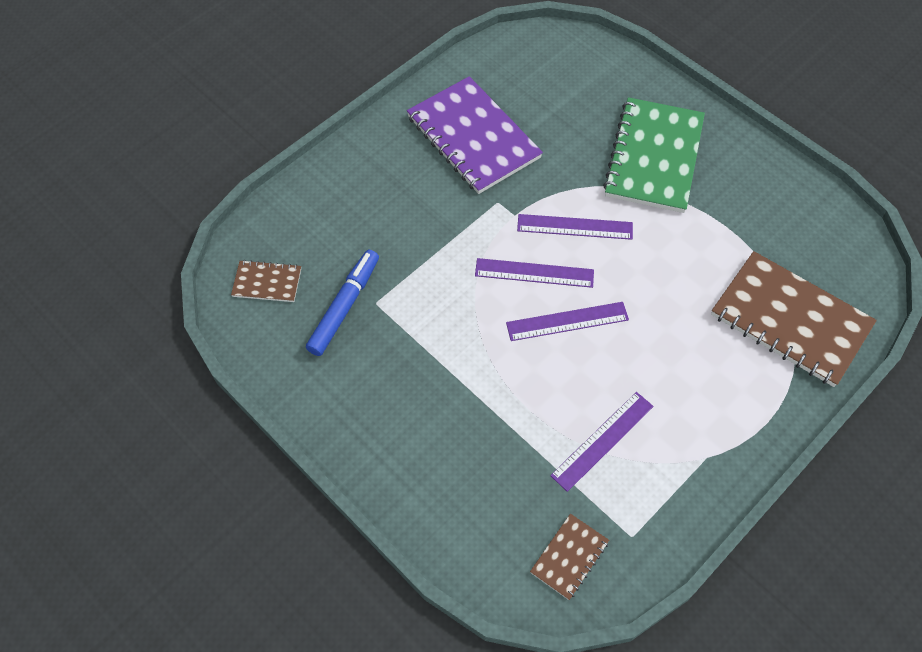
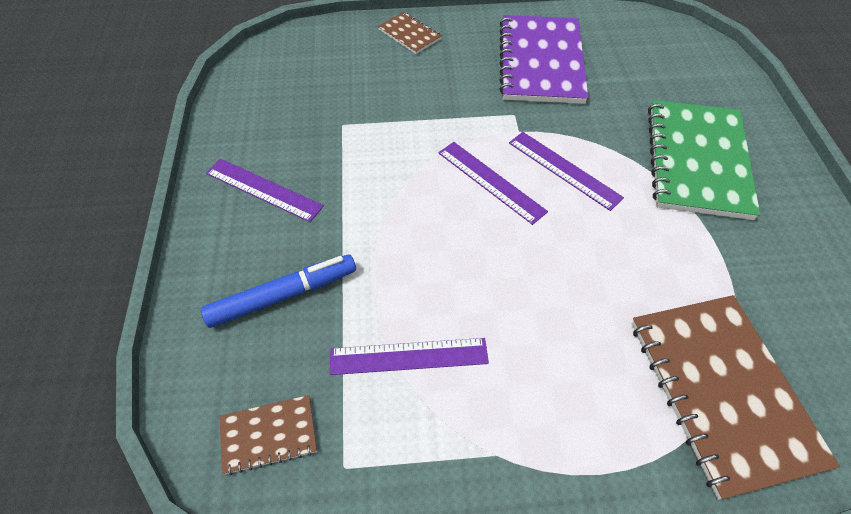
camera: 40 degrees right, 5 degrees down
brown notebook [231,260,301,302] -> brown notebook moved to [378,12,442,54]
blue marker [306,250,379,356] -> blue marker moved to [201,254,356,328]
purple ruler [506,302,629,341] -> purple ruler moved to [206,159,324,222]
green notebook [603,97,705,213] -> green notebook turned 45 degrees counterclockwise [648,100,760,220]

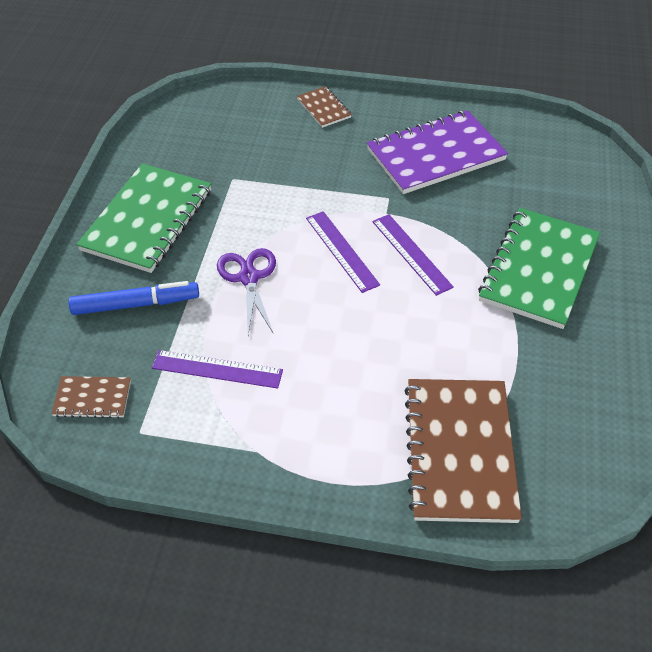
camera: 15 degrees right, 5 degrees down
purple ruler [206,159,324,222] -> green notebook [76,163,211,273]
purple notebook [500,15,588,104] -> purple notebook turned 45 degrees clockwise [367,110,508,194]
none -> purple scissors [217,248,276,335]

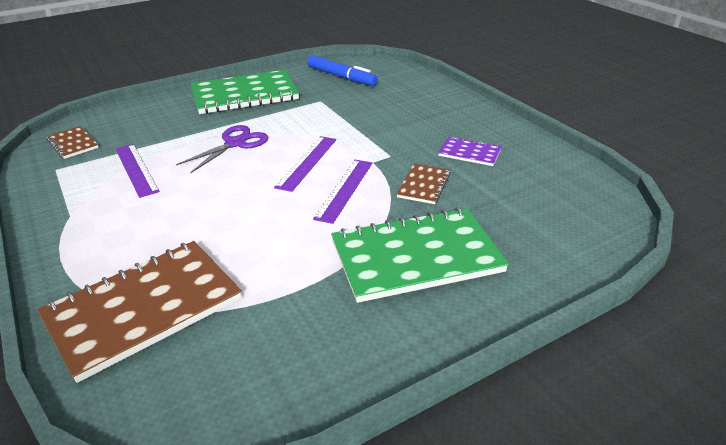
camera: 50 degrees right, 15 degrees down
blue marker [69,281,199,315] -> blue marker moved to [307,55,377,86]
brown notebook [297,86,352,128] -> brown notebook moved to [397,164,451,204]
purple notebook [367,110,508,194] -> purple notebook [438,136,502,166], size x0.47

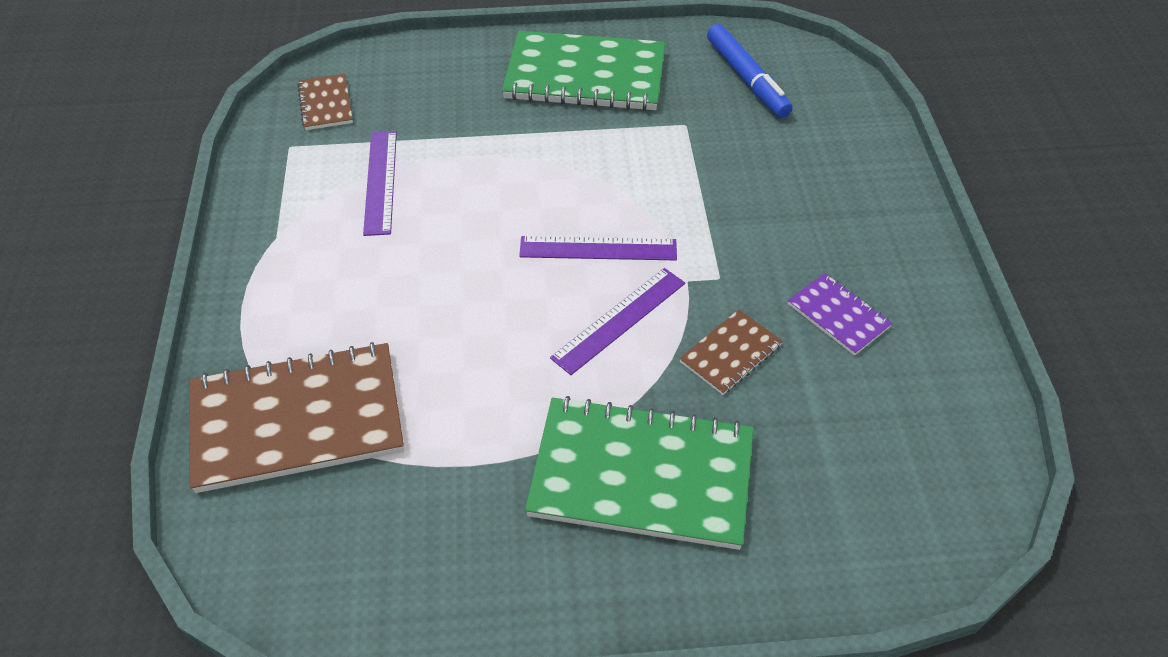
camera: 25 degrees right, 15 degrees up
purple scissors [176,125,268,173] -> none
purple ruler [274,136,336,192] -> purple ruler turned 45 degrees clockwise [519,236,677,260]

